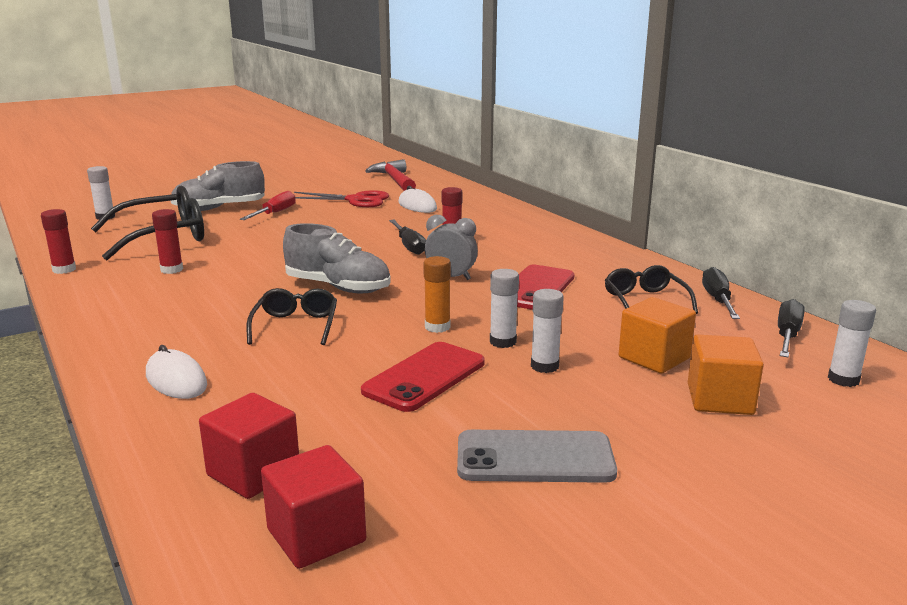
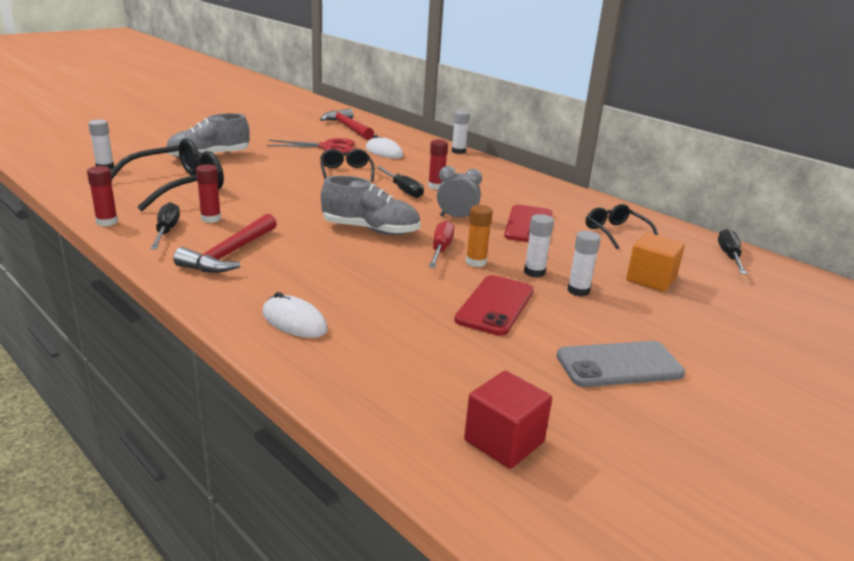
camera: 15 degrees left, 5 degrees up
red cube [199,393,299,499] -> none
red screwdriver [240,191,296,220] -> red screwdriver moved to [428,220,454,268]
black glasses [246,288,337,345] -> black glasses moved to [320,149,375,182]
orange cube [688,335,764,415] -> none
black screwdriver [702,267,740,319] -> black screwdriver moved to [150,202,180,249]
white glue stick [828,300,876,387] -> white glue stick moved to [452,110,470,154]
none -> red hammer [173,214,277,273]

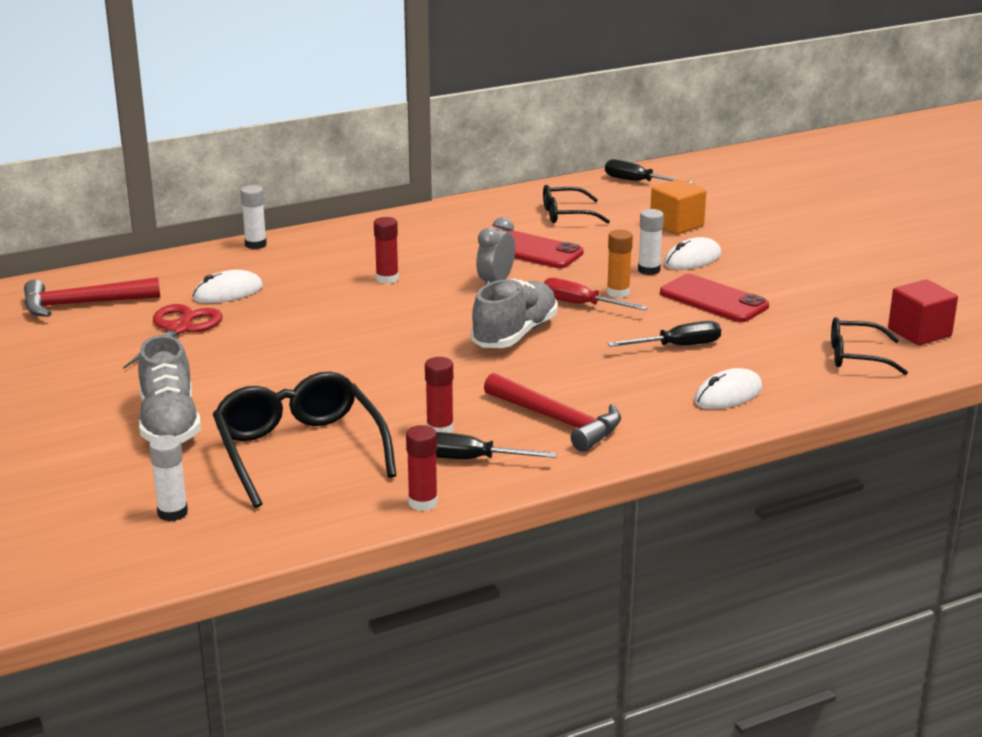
camera: 70 degrees left, 0 degrees up
black glasses [320,149,375,182] -> black glasses moved to [831,317,908,375]
black screwdriver [376,166,424,198] -> black screwdriver moved to [607,321,721,347]
grey phone [556,341,685,387] -> none
white glue stick [567,231,601,296] -> white mouse [664,237,721,270]

